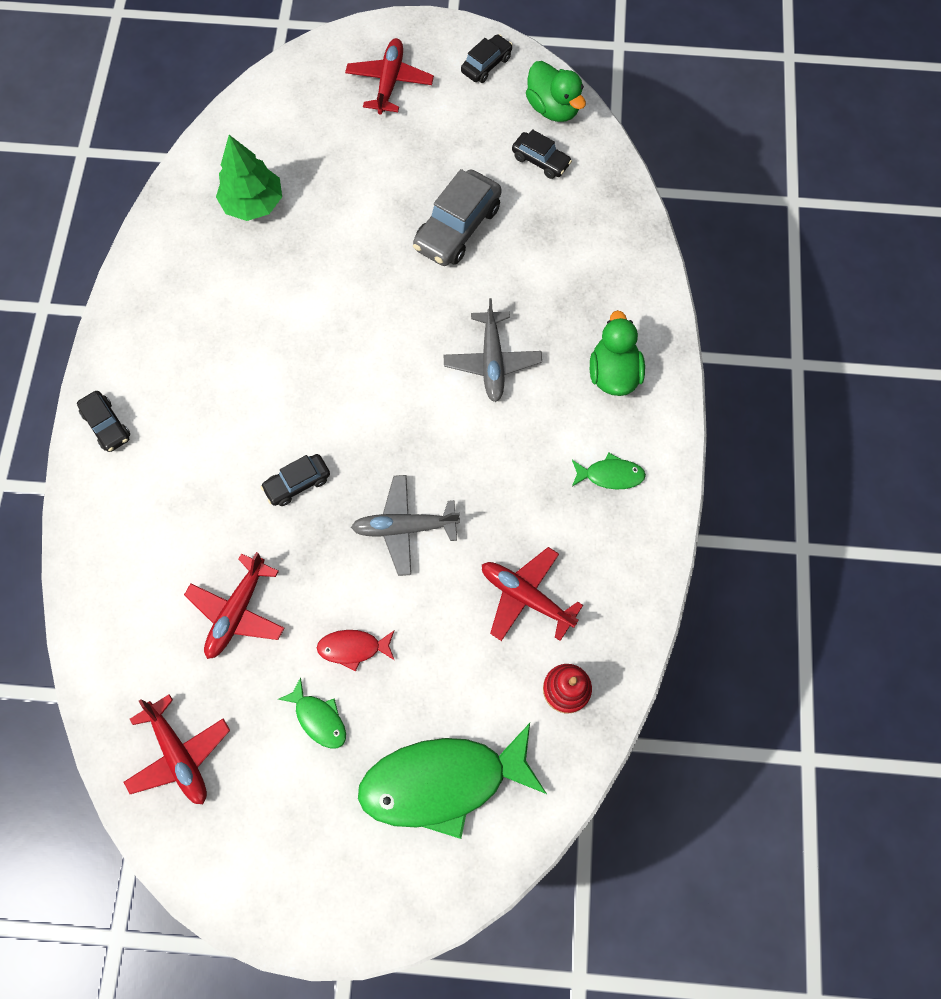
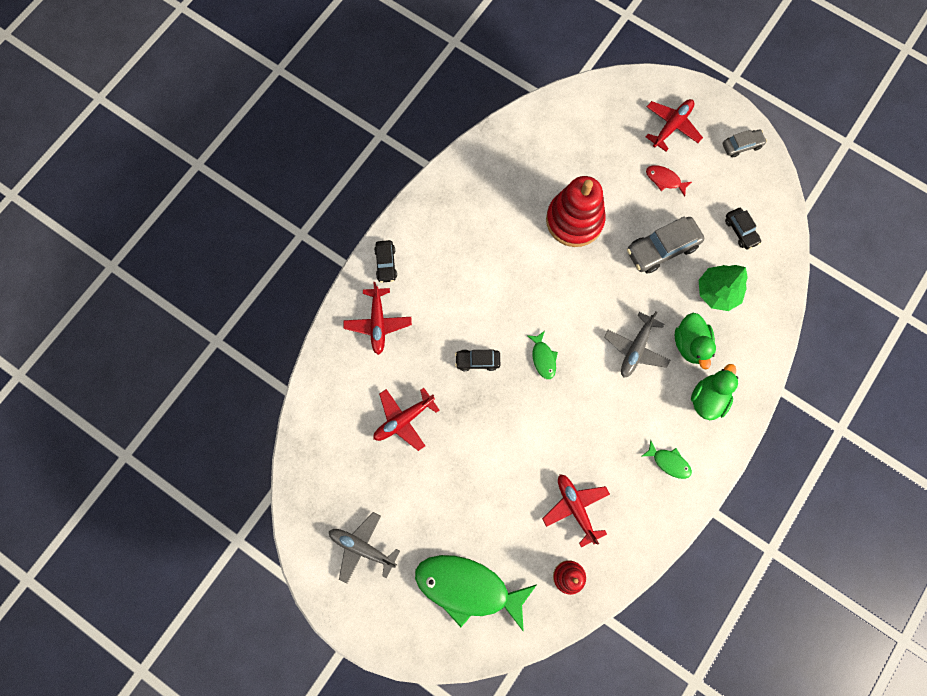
camera: 30 degrees right, 5 degrees up
red plane [124,694,230,804] -> red plane moved to [343,282,412,355]
green tree [216,135,282,221] -> green tree moved to [699,265,748,311]
green fish [278,677,346,749] -> green fish moved to [527,331,558,379]
red fish [317,630,395,672] -> red fish moved to [646,165,692,197]
grey plane [351,475,460,576] -> grey plane moved to [329,512,400,584]
black car [461,34,513,83] -> grey car [723,130,767,158]
green duck [526,61,586,122] -> green duck moved to [675,313,716,369]
none -> red stacking toy [546,176,606,247]

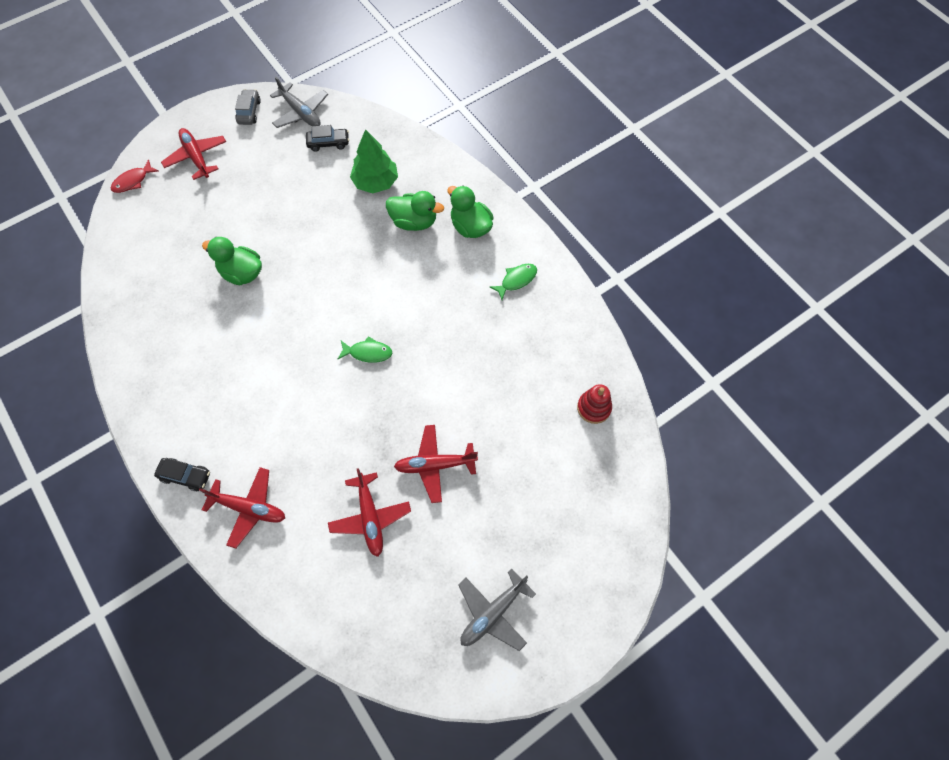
camera: 70 degrees left, 10 degrees down
green fish [415,555,537,632] -> none
black car [455,349,500,371] -> none
red plane [542,474,610,547] -> red plane moved to [394,425,478,503]
red stacking toy [546,176,606,247] -> green duck [202,237,262,285]
grey plane [604,311,670,378] -> grey plane moved to [270,77,328,128]
grey car [627,217,704,274] -> none
red fish [646,165,692,197] -> red fish moved to [111,159,158,193]

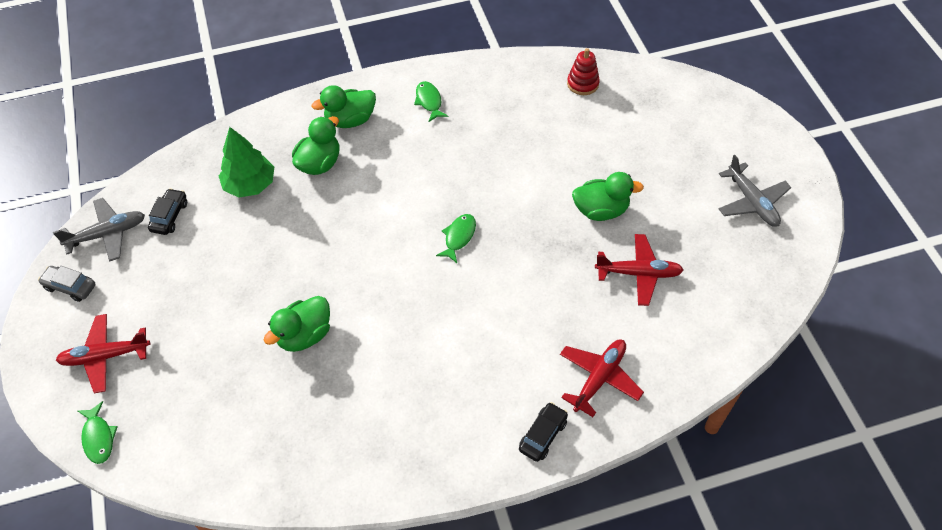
camera: 70 degrees left, 10 degrees down
red fish [111,159,158,193] -> green fish [78,401,118,464]
red plane [394,425,478,503] -> green duck [572,172,644,221]

